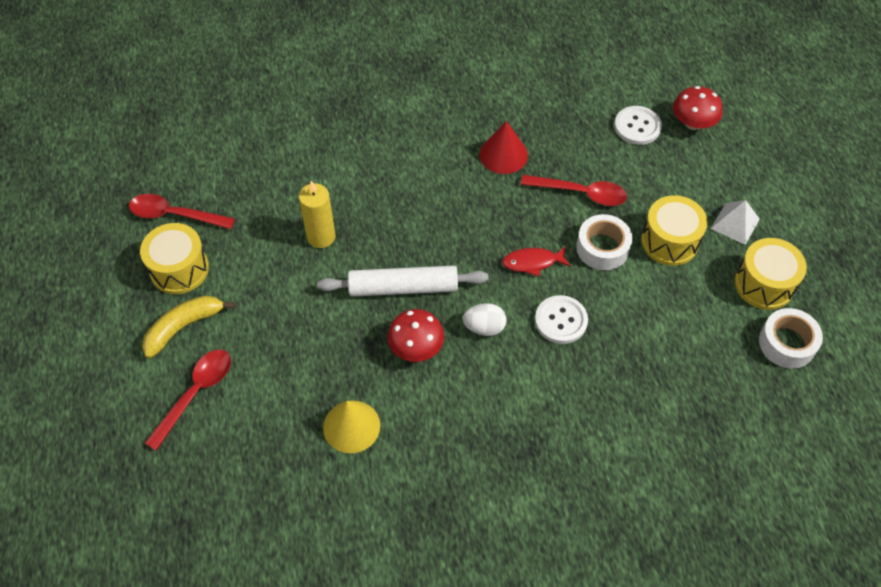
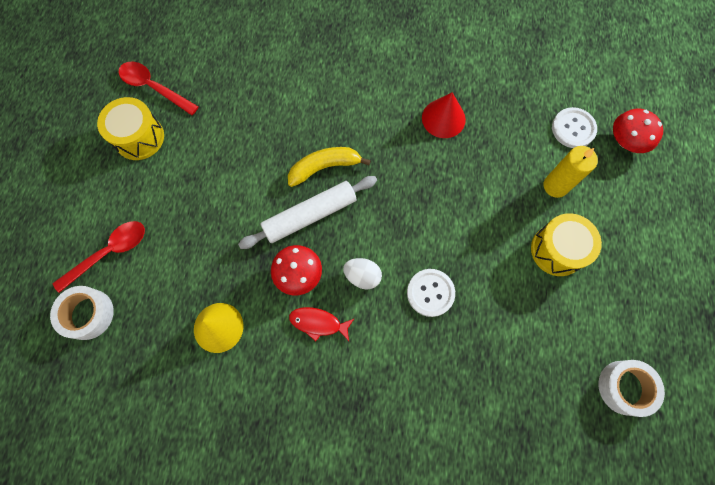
camera: 20 degrees right, 15 degrees up
yellow banana [142,295,235,358] -> yellow banana moved to [288,147,371,187]
yellow candle [299,181,336,248] -> yellow candle moved to [543,146,598,198]
white rolling pin [317,266,489,297] -> white rolling pin turned 45 degrees counterclockwise [238,176,377,249]
red fish [502,246,571,277] -> red fish moved to [289,307,354,342]
red spoon [521,175,627,206] -> none
white tape [576,214,633,270] -> white tape moved to [50,286,114,340]
white pyramid [711,200,760,245] -> none
yellow drum [735,238,807,310] -> none

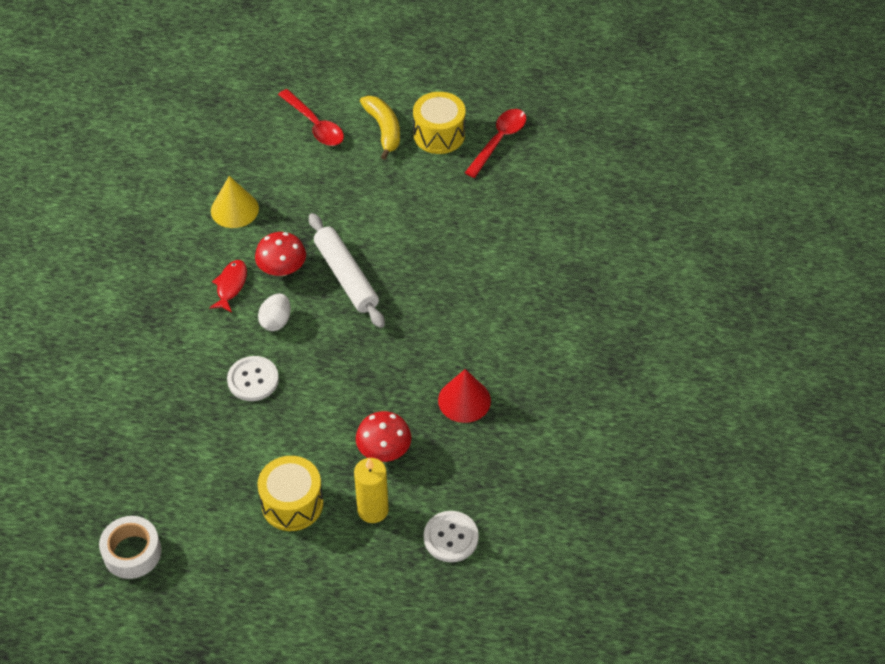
camera: 90 degrees right, 20 degrees down
white tape [50,286,114,340] -> none
yellow banana [288,147,371,187] -> yellow banana moved to [360,96,400,160]
red mushroom [613,109,663,153] -> red mushroom moved to [356,411,411,462]

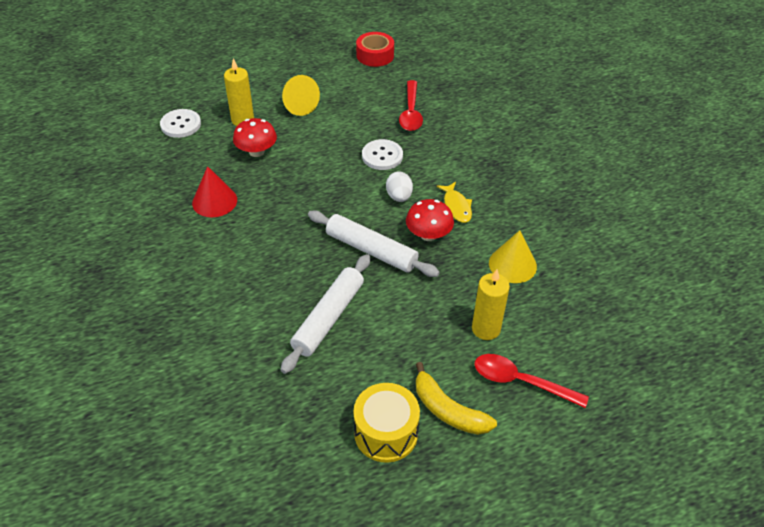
camera: 150 degrees right, 5 degrees down
white tape [99,516,162,579] -> red tape [356,32,394,67]
red fish [209,260,247,313] -> yellow fish [437,182,472,223]
yellow drum [257,456,323,531] -> yellow cone [282,75,320,116]
red spoon [465,109,526,178] -> red spoon moved to [399,80,423,131]
none -> white rolling pin [281,254,370,374]
none -> yellow candle [472,269,510,340]

